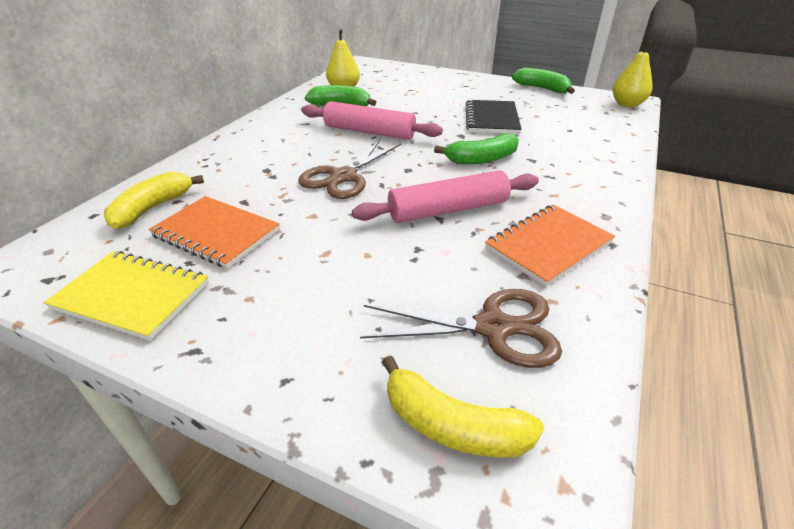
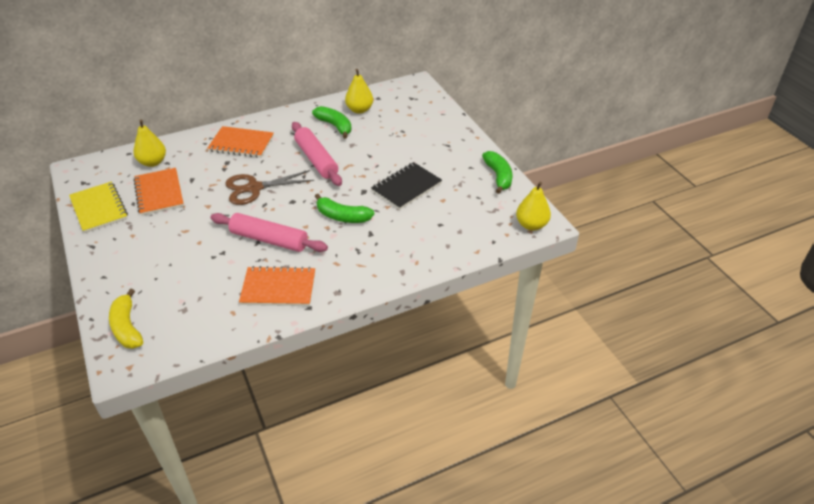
camera: 40 degrees right, 5 degrees up
yellow banana [104,172,204,229] -> yellow pear [133,120,166,167]
brown scissors [360,289,562,368] -> none
none -> orange notebook [208,126,274,158]

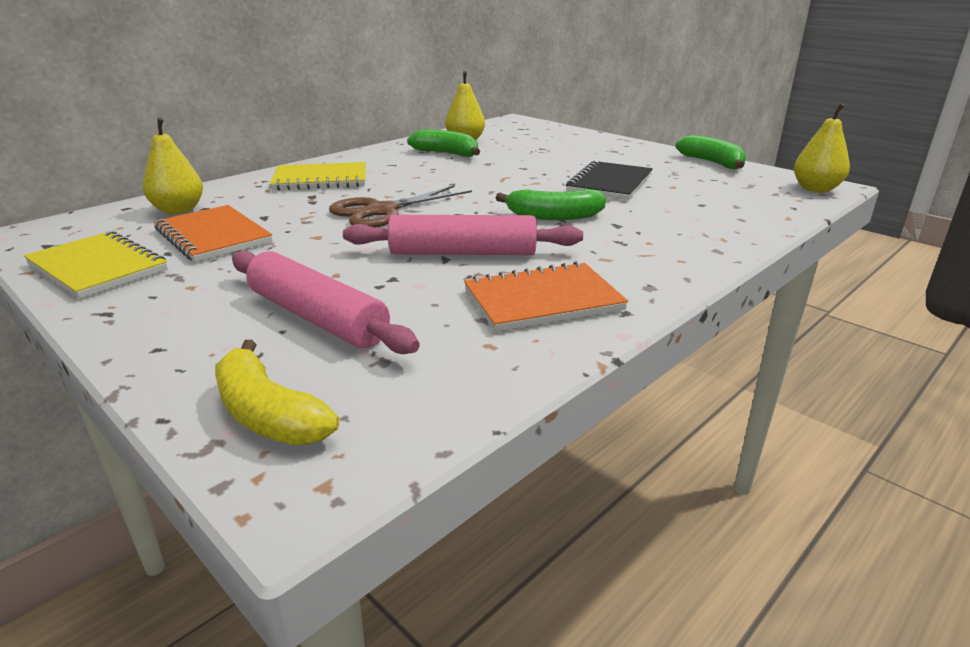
camera: 20 degrees left, 15 degrees down
orange notebook [208,126,274,158] -> yellow notebook [270,162,366,191]
pink rolling pin [292,122,342,186] -> pink rolling pin moved to [232,251,420,354]

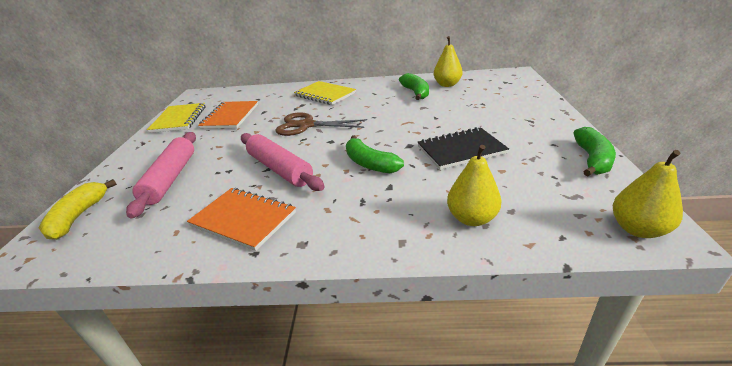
camera: 50 degrees right, 5 degrees up
yellow pear [143,117,203,214] -> yellow pear moved to [447,145,501,226]

